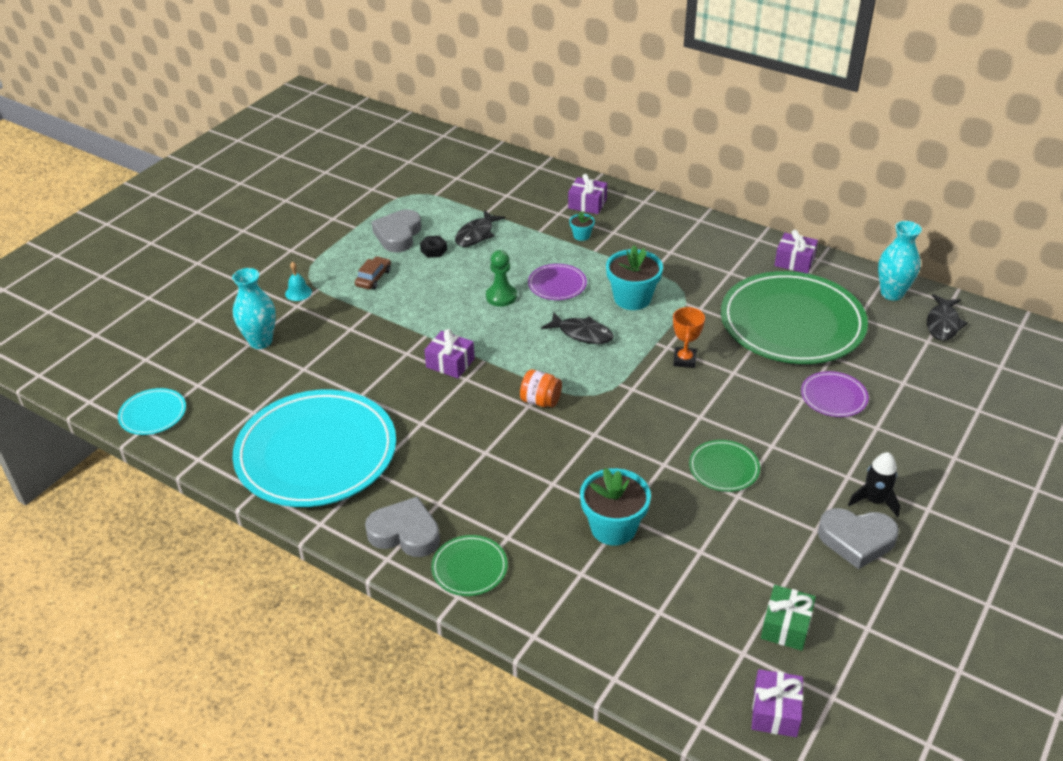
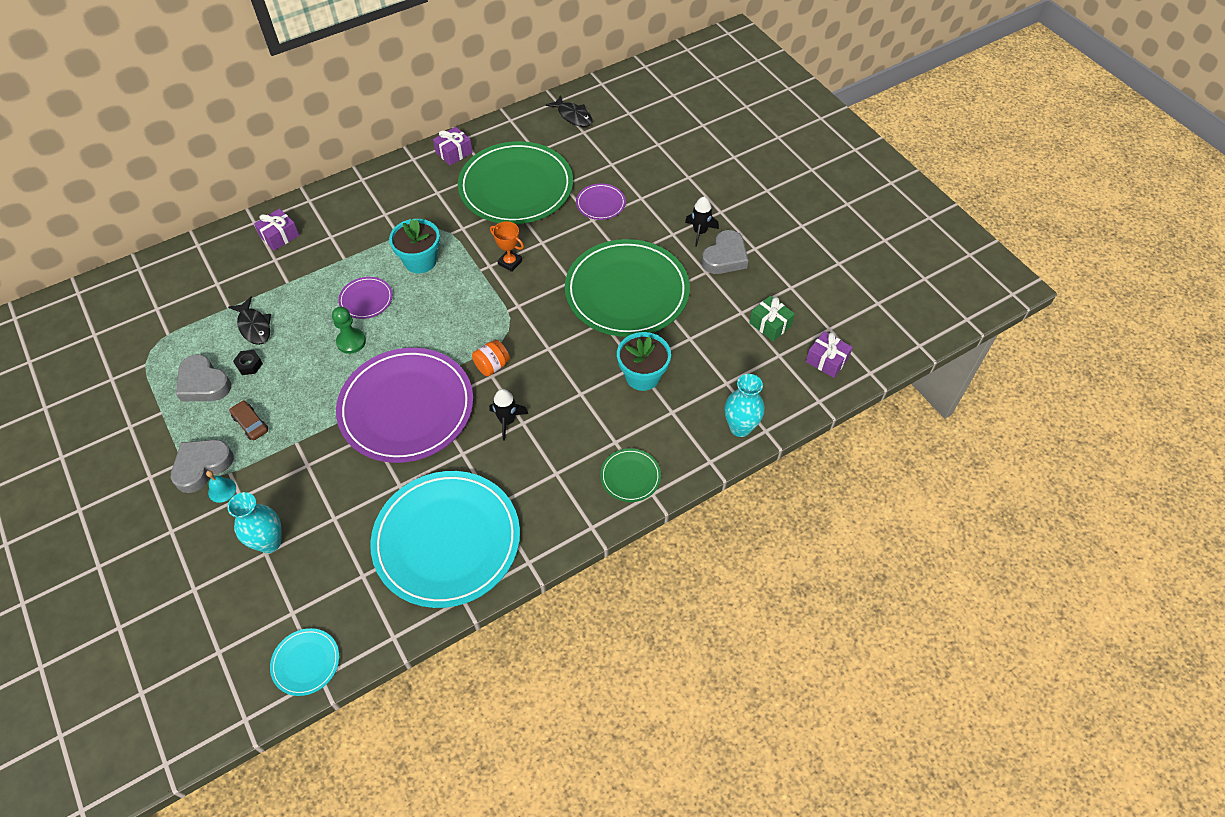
camera: 65 degrees left, 15 degrees up
grey heart [365,496,440,557] -> grey heart moved to [171,440,234,493]
purple gift [424,329,475,378] -> purple plate [336,348,473,463]
black fish [541,312,614,344] -> none
turquoise flower pot [569,211,595,241] -> none
green plate [689,440,760,492] -> green plate [565,239,690,337], size x2.34
turquoise vase [878,221,922,301] -> turquoise vase moved to [725,374,765,437]
none -> black rocket [489,389,528,440]

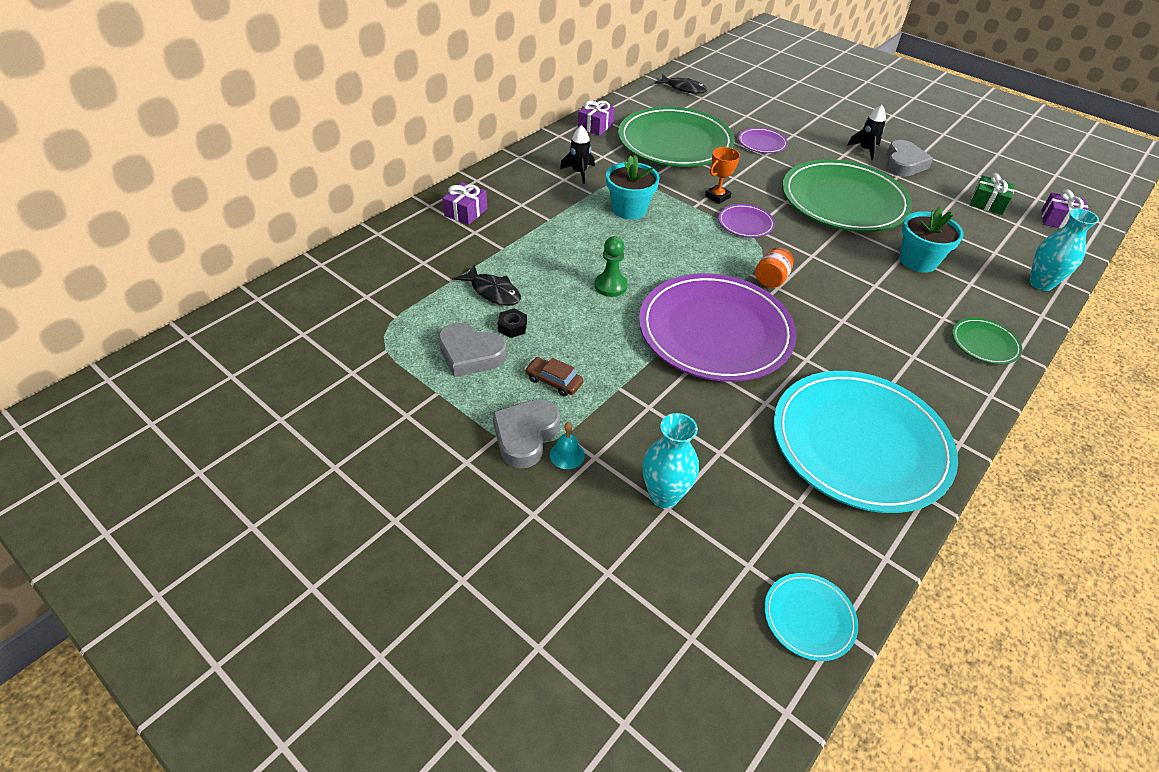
camera: 20 degrees left, 10 degrees down
purple plate [338,277,393,319] -> purple plate moved to [718,204,775,238]
black rocket [489,389,528,440] -> black rocket moved to [560,125,595,184]
orange trophy [490,221,524,272] -> orange trophy turned 60 degrees counterclockwise [705,147,740,204]

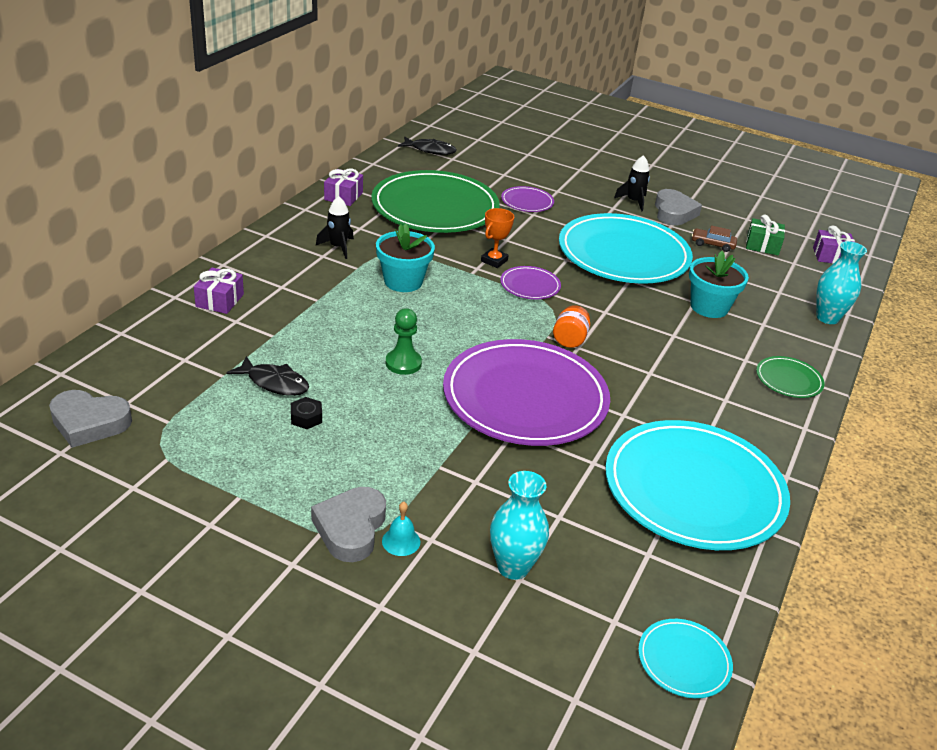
camera: 15 degrees left, 10 degrees down
grey heart [438,323,507,377] -> grey heart moved to [49,390,132,448]
brown car [525,357,583,396] -> brown car moved to [692,226,737,252]
green plate [782,159,912,232] -> turquoise plate [559,213,693,284]

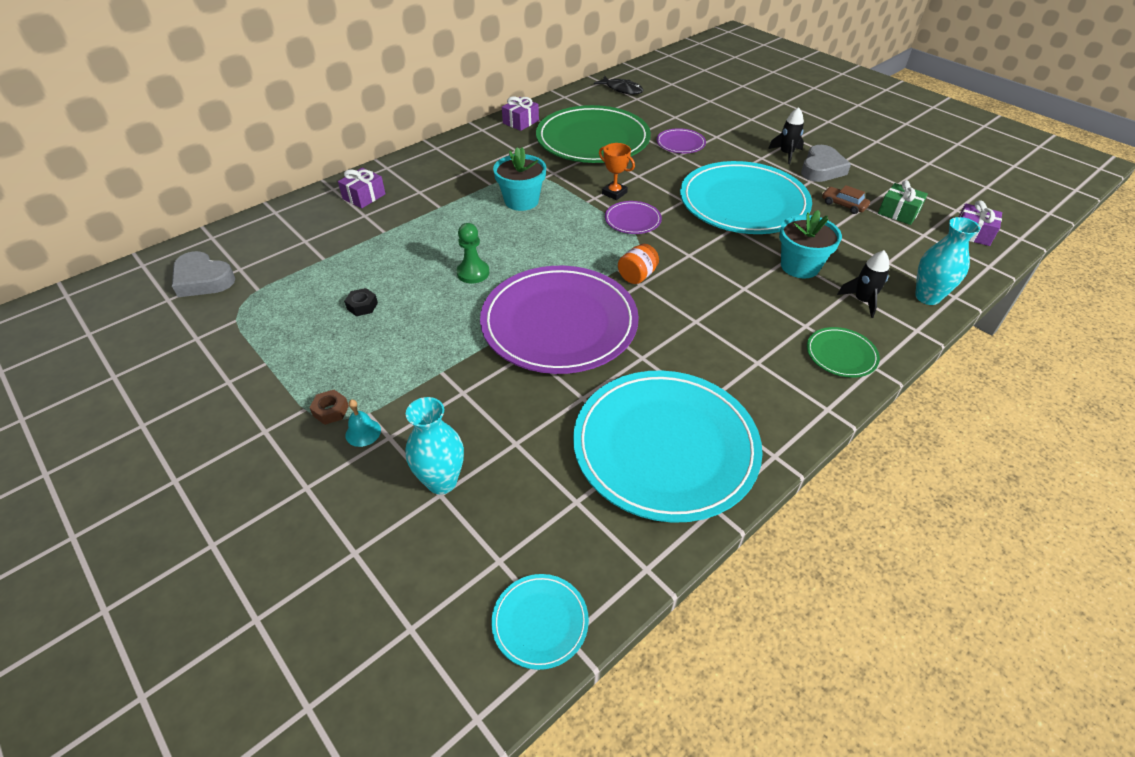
camera: 25 degrees right, 10 degrees up
black fish [226,356,309,396] -> none
grey heart [311,487,386,562] -> brown nut [310,390,349,425]
black rocket [316,196,354,259] -> black rocket moved to [837,250,889,318]
orange trophy [481,208,514,268] -> orange trophy turned 75 degrees clockwise [599,143,635,200]

